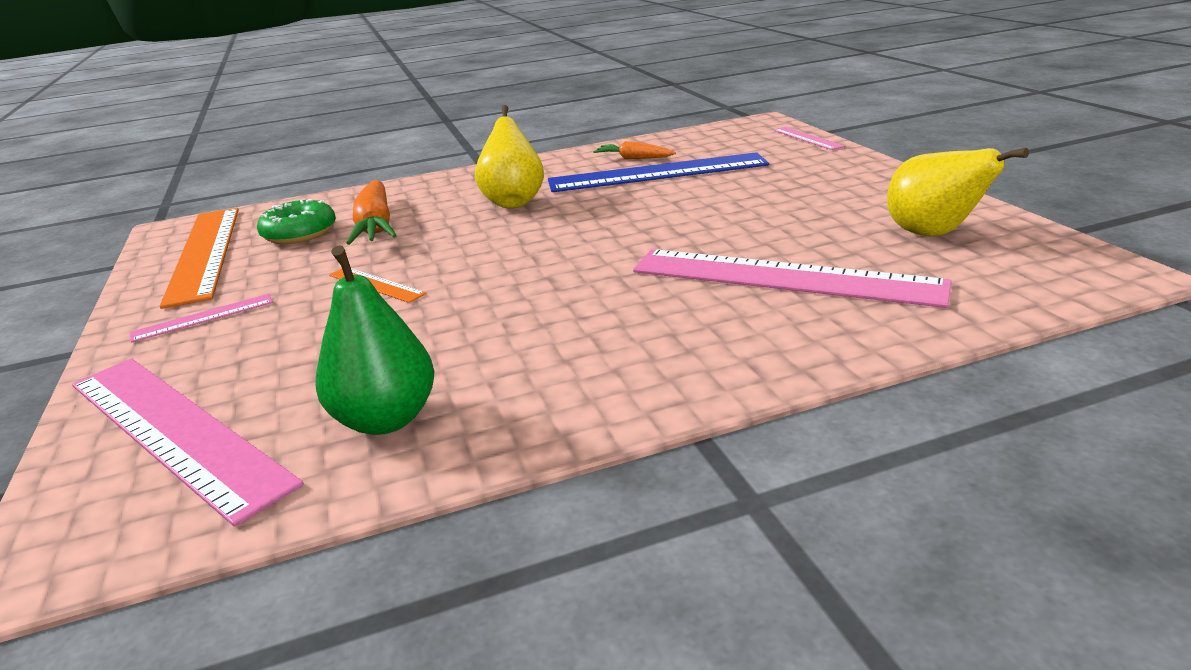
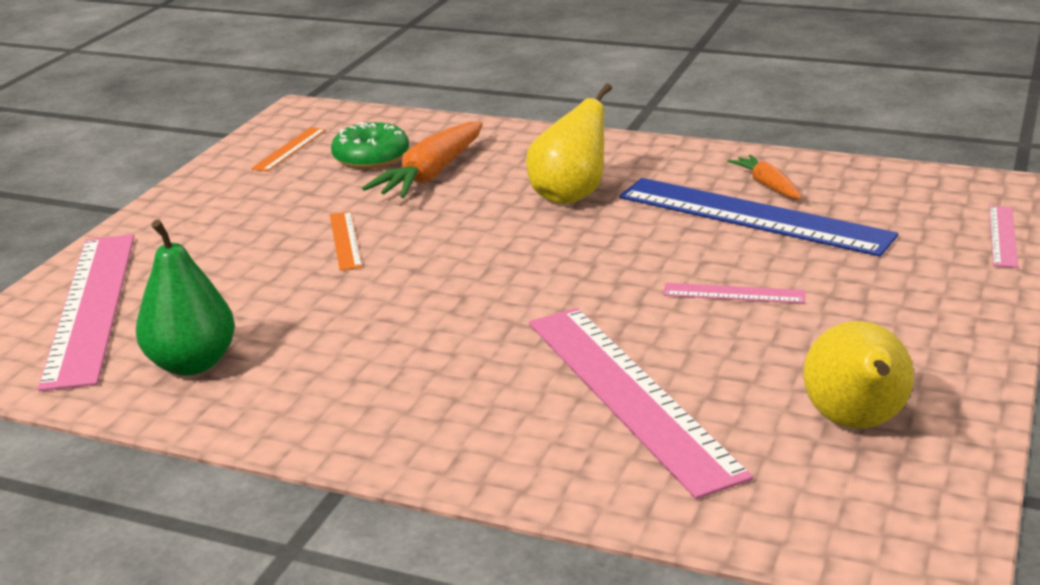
camera: 40 degrees right, 0 degrees up
pink ruler [130,294,273,343] -> pink ruler moved to [663,283,805,303]
orange ruler [160,208,239,309] -> orange ruler [251,127,326,172], size x0.45

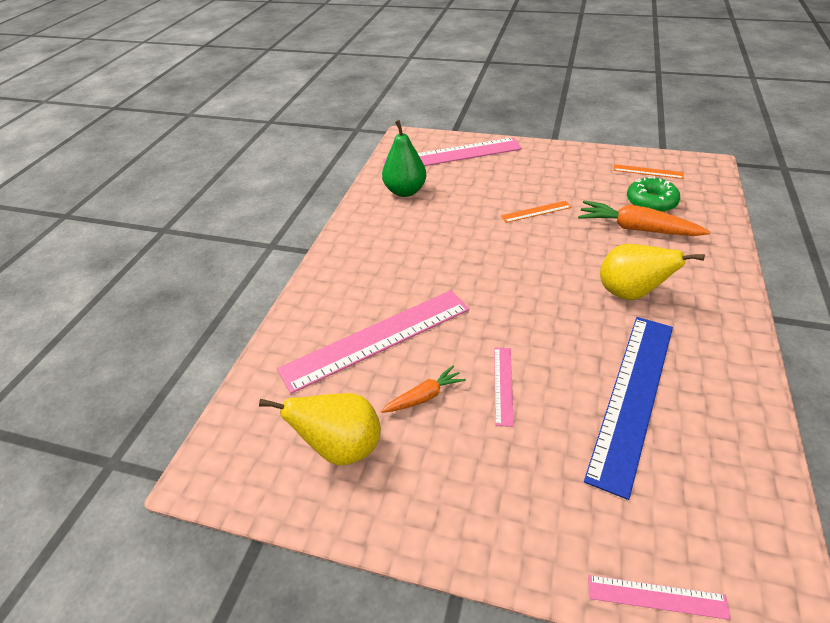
camera: 85 degrees right, 15 degrees up
orange carrot [728,154,802,199] -> orange carrot moved to [381,365,466,413]

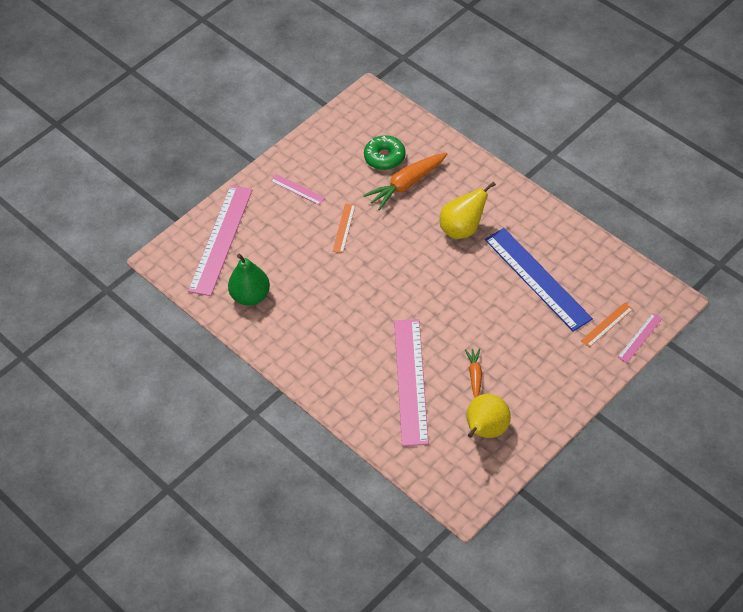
camera: 60 degrees left, 10 degrees up
pink ruler [494,348,514,427] -> pink ruler moved to [270,174,325,205]
orange ruler [613,164,684,179] -> orange ruler moved to [581,302,633,347]

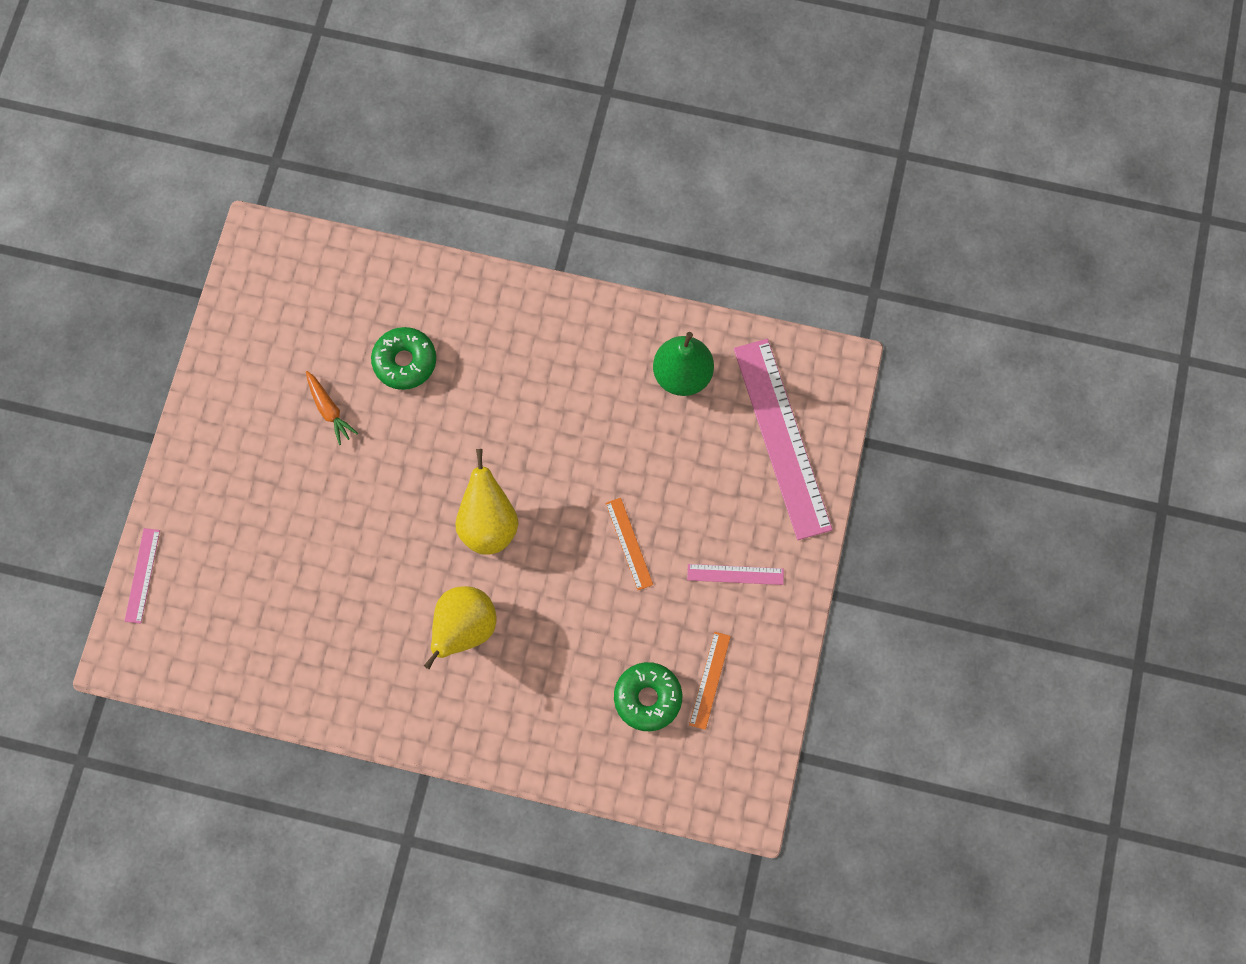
camera: 145 degrees right, 20 degrees up
orange carrot [363,153,447,210] -> none
pink ruler [394,319,429,446] -> green donut [371,327,436,390]
yellow pear [467,394,511,438] -> yellow pear moved to [455,449,519,555]
blue ruler [485,228,593,332] -> none
orange ruler [581,302,633,347] -> orange ruler moved to [689,632,731,730]

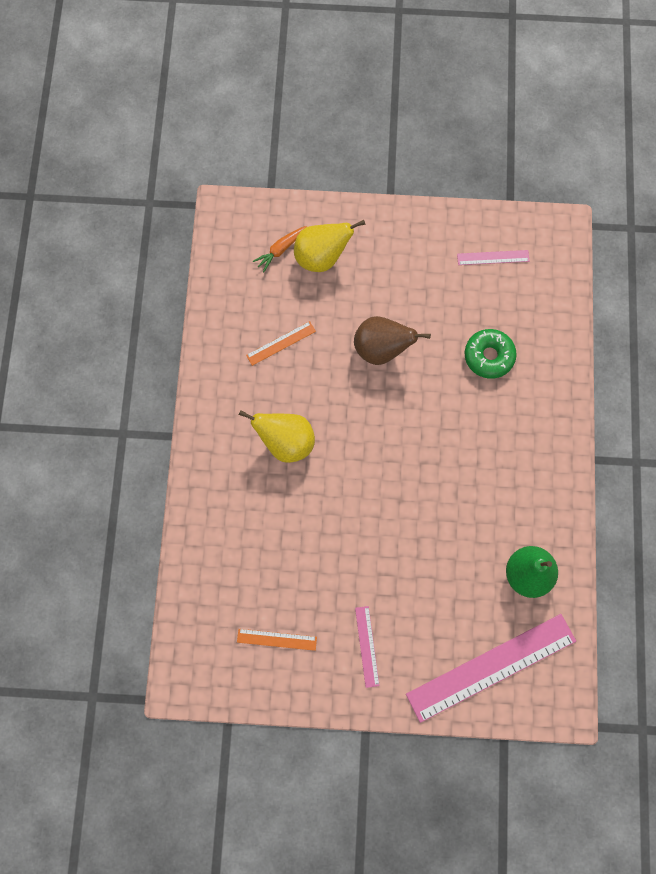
camera: 80 degrees right, 0 degrees up
pink ruler [125,528,160,624] -> pink ruler moved to [457,250,530,265]
orange carrot [306,371,358,445] -> orange carrot moved to [253,226,307,272]
yellow pear [455,449,519,555] -> yellow pear moved to [294,220,365,272]
orange ruler [605,498,653,590] -> orange ruler moved to [246,321,316,366]
green donut [614,662,682,731] -> none
none -> brown pear [354,316,431,365]

